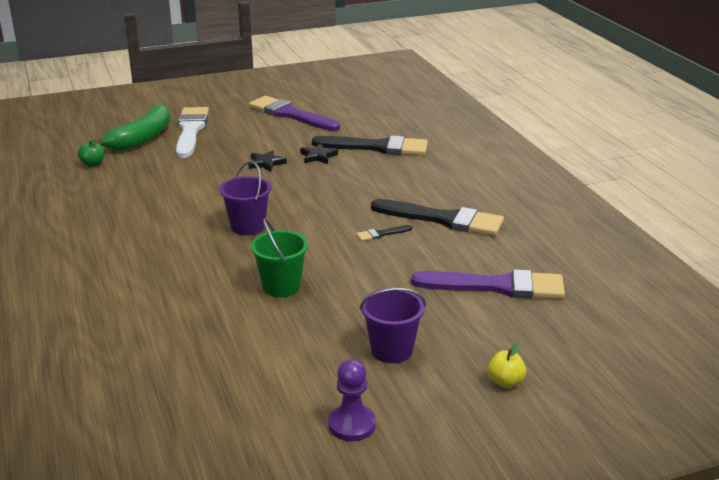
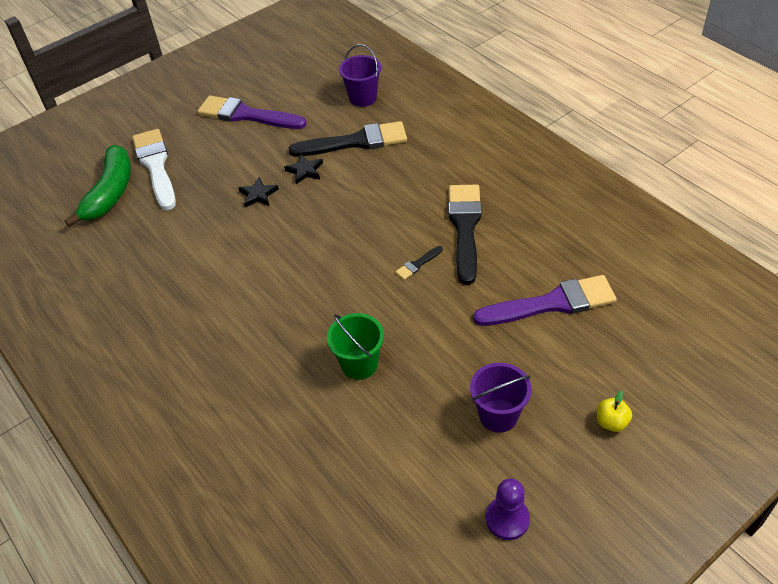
camera: 15 degrees left, 20 degrees up
green apple [78,140,105,167] -> none
purple bucket [219,161,272,235] -> purple bucket moved to [339,44,382,107]
black brush [371,199,504,236] -> black brush turned 90 degrees counterclockwise [448,185,482,285]

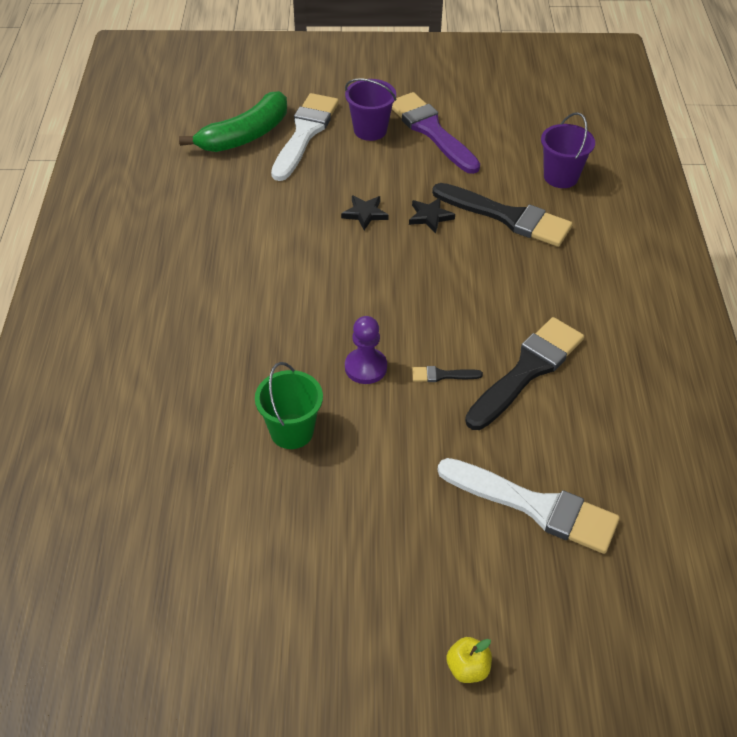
camera: 35 degrees right, 0 degrees up
purple bucket [470,363,532,433] -> purple bucket moved to [345,78,396,141]
purple brush [473,275,617,326] -> white brush [438,458,620,554]
purple pawn [486,478,530,540] -> purple pawn moved to [345,316,387,384]

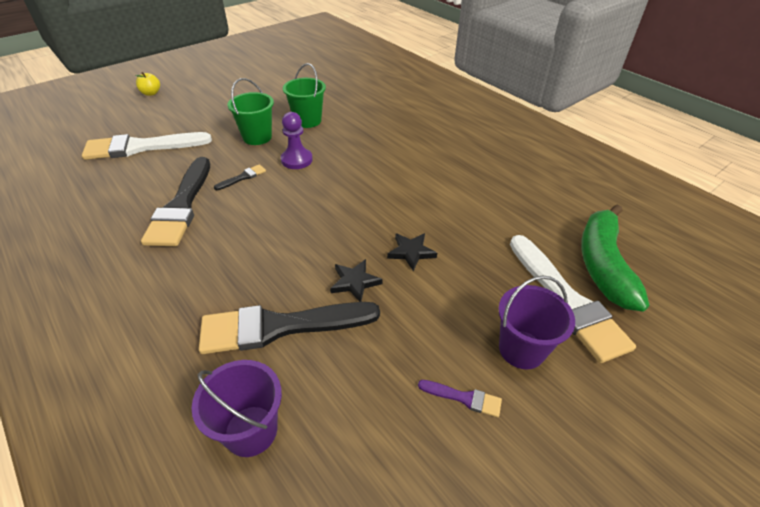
camera: 140 degrees right, 5 degrees down
purple brush [392,92,480,174] -> purple brush [418,380,502,417], size x0.42
none -> green bucket [227,78,274,145]

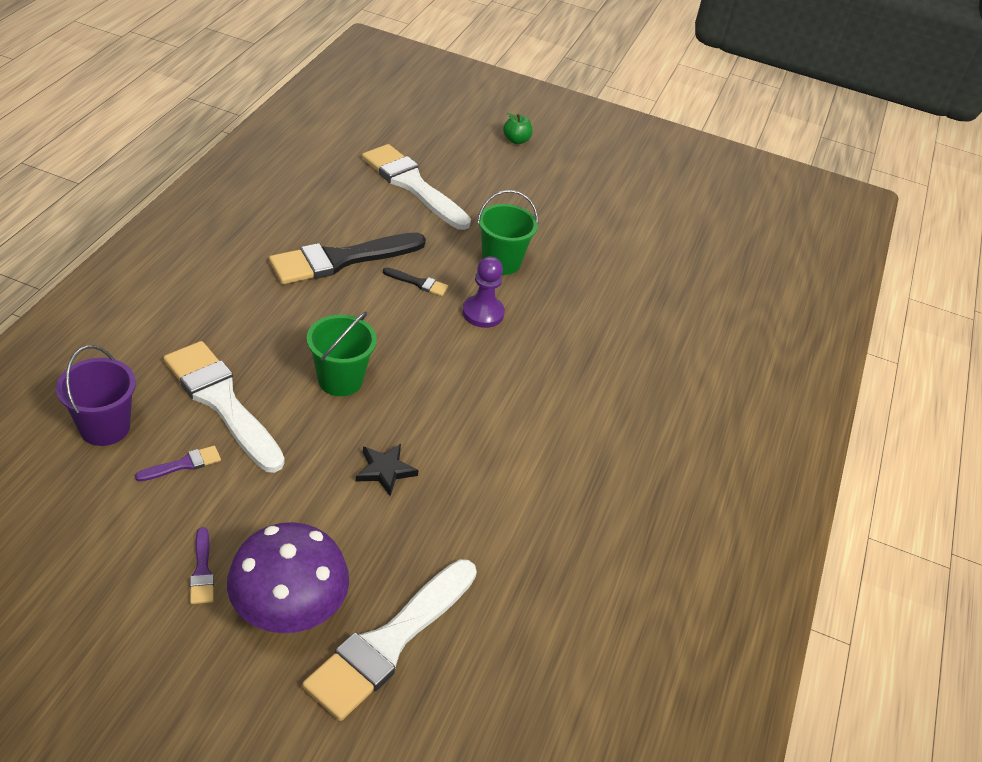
camera: 55 degrees right, 0 degrees up
yellow apple [135,72,160,96] -> green apple [503,113,532,144]
black brush [199,302,380,354] -> white brush [164,341,285,473]
green bucket [283,63,326,128] -> green bucket moved to [307,312,377,396]
black star [330,259,383,302] -> none
purple bucket [498,275,575,369] -> purple mushroom [227,522,349,633]
green banana [581,204,649,312] -> none
none -> purple brush [135,446,221,482]

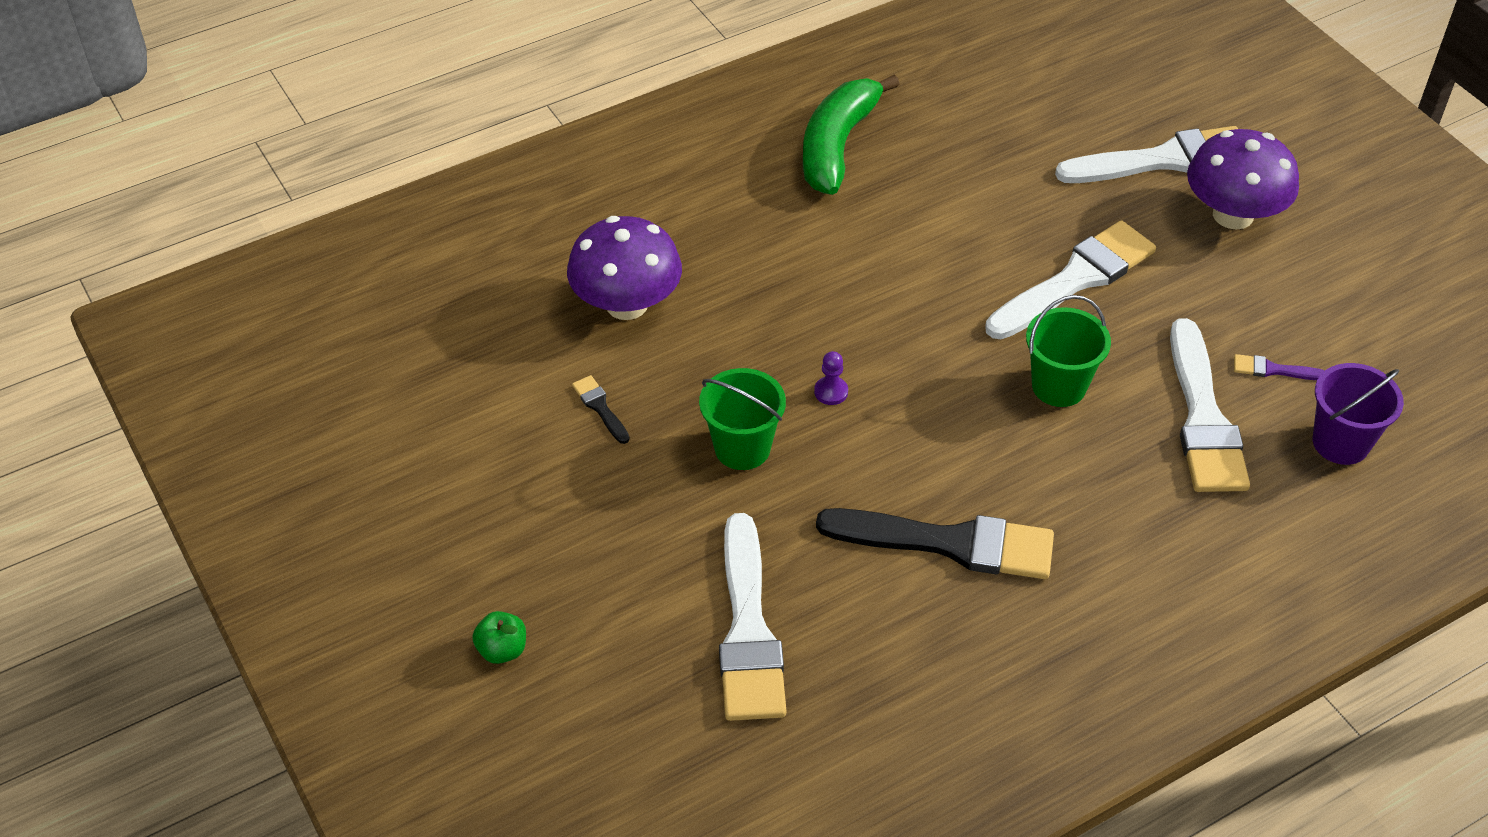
camera: 135 degrees left, 5 degrees up
purple brush [190,527,214,604] -> none
black star [356,444,419,496] -> white brush [985,220,1156,339]
black brush [383,267,448,296] -> black brush moved to [572,375,630,444]
purple pawn [462,256,505,328] -> purple pawn [814,351,848,405], size x0.60
none -> purple mushroom [567,216,682,320]
none -> green banana [803,75,899,195]

